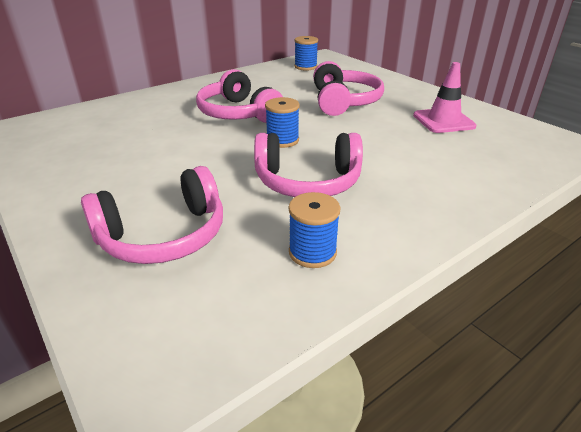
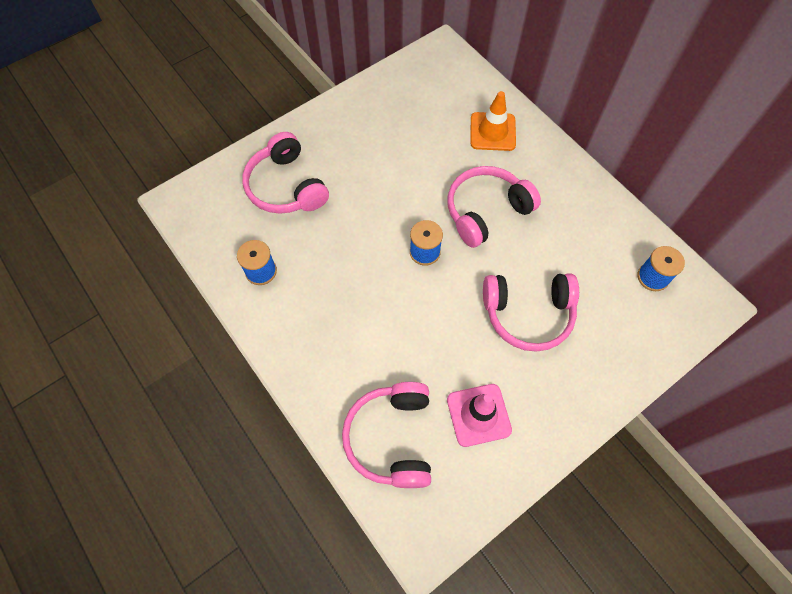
camera: 90 degrees right, 30 degrees up
pink headphones [254,133,363,197] -> pink headphones moved to [342,382,431,488]
none -> orange traffic cone [470,91,516,151]

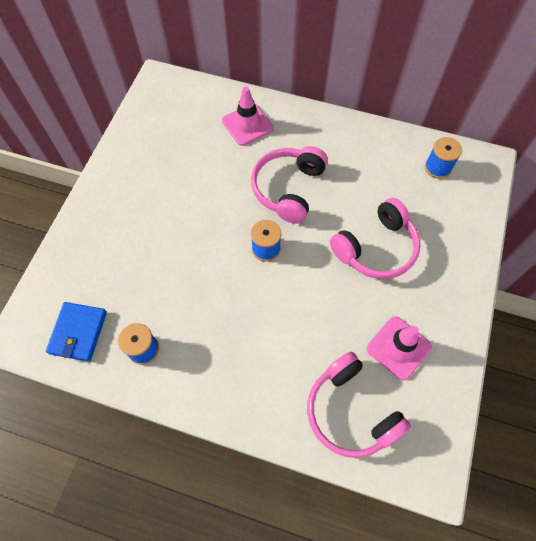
camera: 35 degrees left, 0 degrees up
pink headphones [242,132,329,214] -> none
orange traffic cone [470,91,516,151] -> pink traffic cone [222,87,274,146]
none -> blue wallet [46,302,107,362]

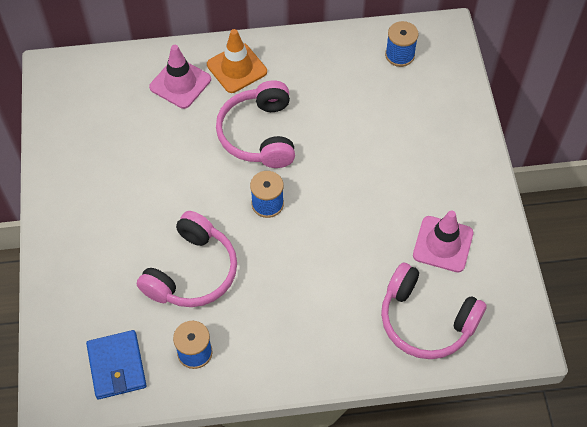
camera: 25 degrees left, 5 degrees down
pink headphones [330,198,421,279] -> pink headphones moved to [137,211,237,307]
none -> orange traffic cone [207,29,267,93]

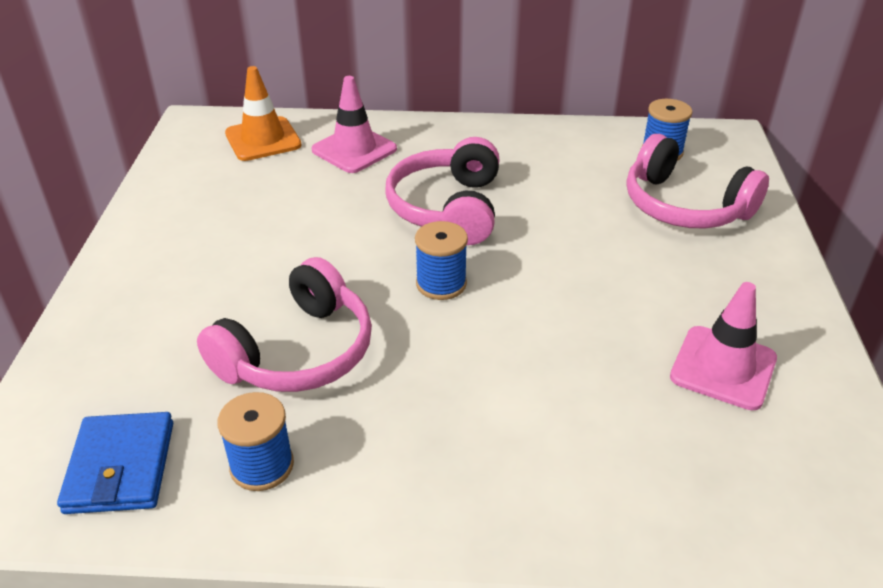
camera: 10 degrees right, 20 degrees down
orange traffic cone [207,29,267,93] -> orange traffic cone moved to [225,66,302,161]
pink headphones [381,262,487,359] -> pink headphones moved to [627,134,769,229]

